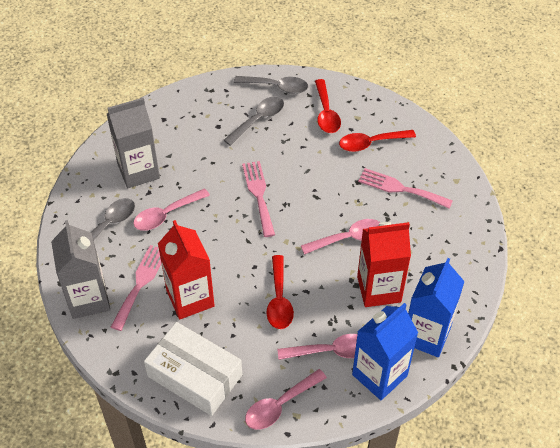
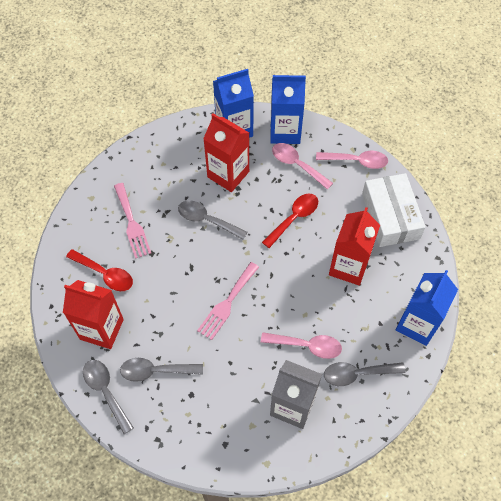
camera: 135 degrees left, 10 degrees up
grey carton [51,220,110,319] -> blue carton [396,270,458,346]
pink fork [111,245,161,331] -> none
pink spoon [301,219,380,255] -> grey spoon [178,200,247,240]
red spoon [315,79,341,133] -> red carton [63,280,124,349]

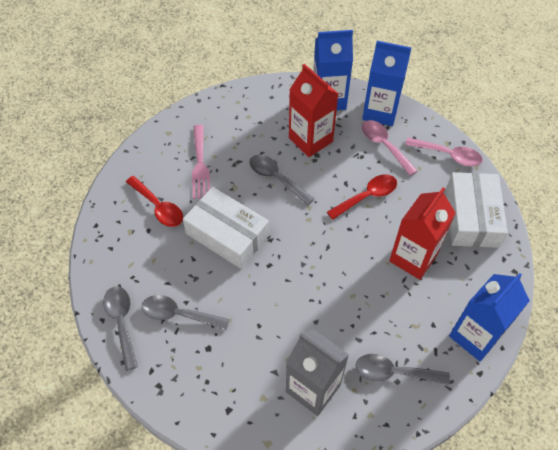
camera: 15 degrees right, 5 degrees down
red carton [63,280,124,349] -> none
pink fork [197,262,259,340] -> none
pink spoon [261,332,342,359] -> none
none -> white box [183,187,269,269]

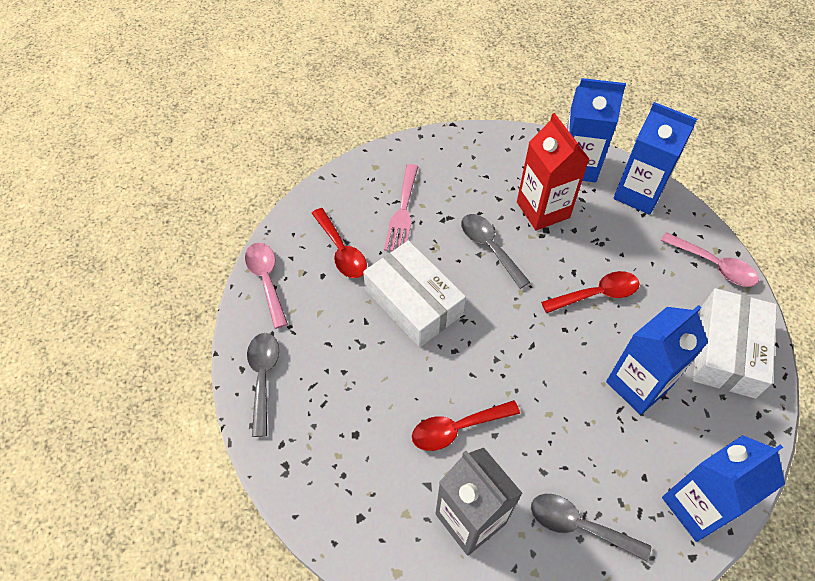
camera: 15 degrees right, 0 degrees up
grey spoon [142,295,230,330] -> none
pink spoon [362,120,417,176] -> pink spoon moved to [245,243,288,329]
red carton [389,187,455,280] -> blue carton [606,305,708,415]
none -> red spoon [412,400,520,451]

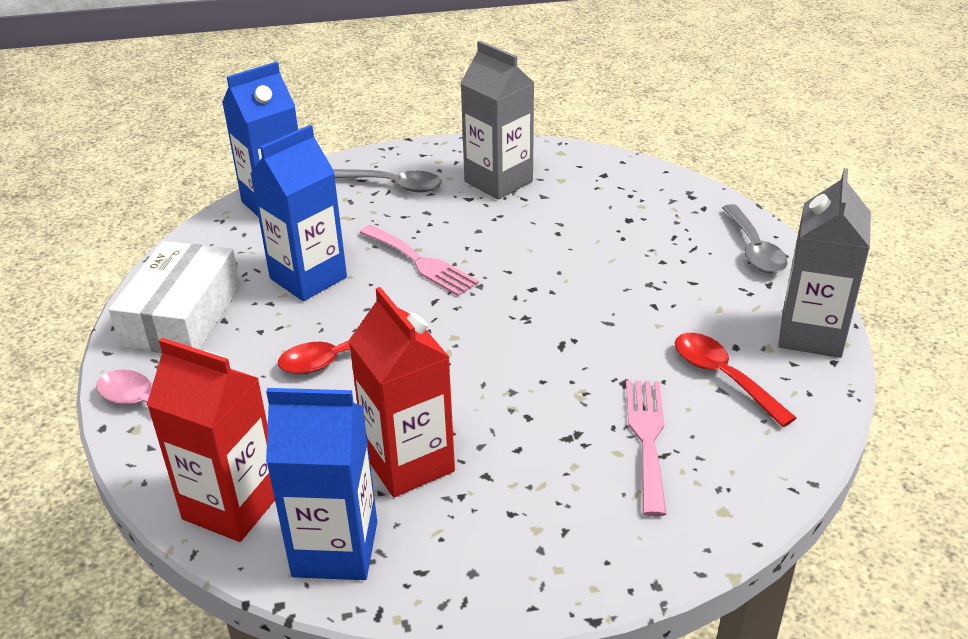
camera: 175 degrees right, 20 degrees down
pink spoon [245,243,288,329] -> grey carton [778,168,871,358]
white box [363,241,466,347] -> none
red spoon [412,400,520,451] -> none
grey spoon [461,214,530,289] -> none
blue carton [613,102,697,215] -> red carton [147,338,275,542]
none -> pink fork [359,225,479,296]

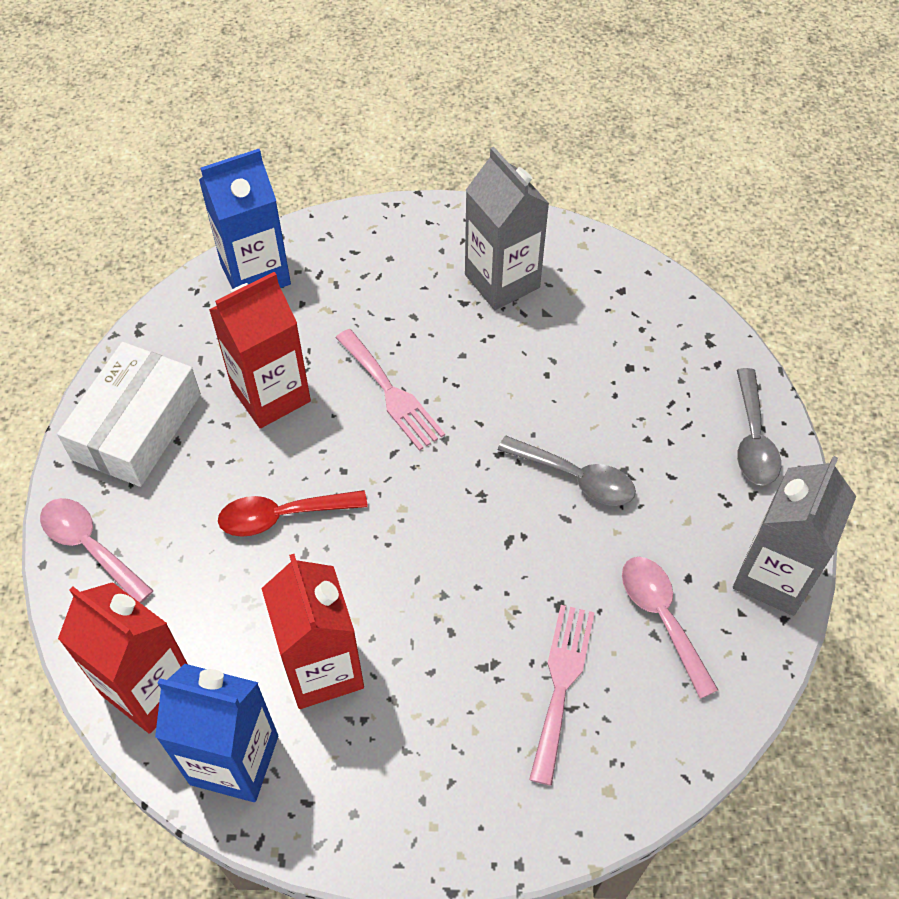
camera: 10 degrees right, 20 degrees up
blue carton [250,125,347,301] -> red carton [209,272,311,428]
grey spoon [334,169,442,193] -> grey spoon moved to [498,436,636,506]
red spoon [675,333,797,427] -> pink spoon [622,557,718,699]

